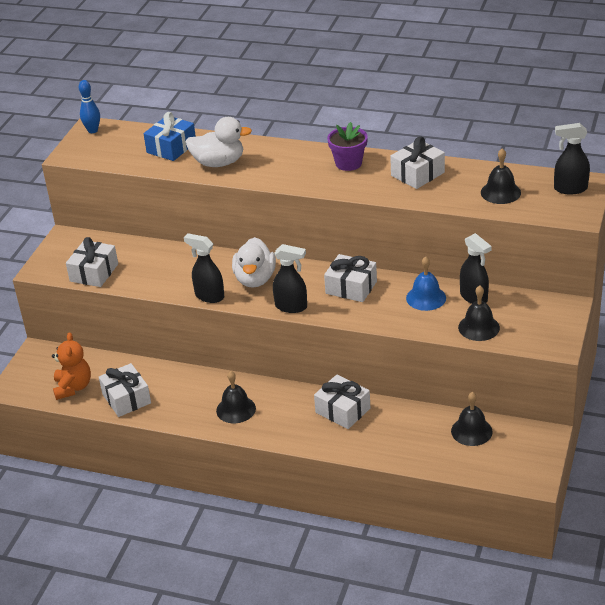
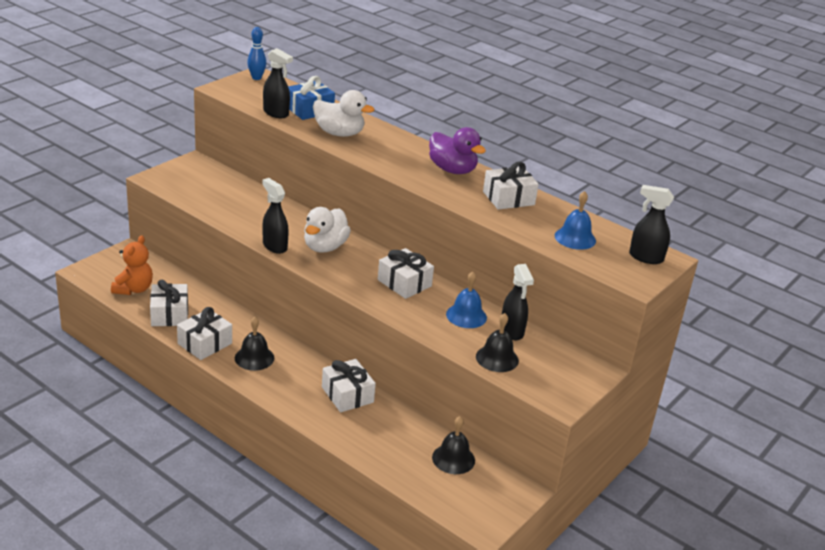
camera: 15 degrees right, 5 degrees down
white gift [66,237,118,287] -> white gift moved to [177,307,232,360]
black spray bottle [273,244,307,313] -> black spray bottle moved to [263,48,293,118]
purple flower pot [327,122,368,171] -> purple duck [429,127,486,174]
black bell [481,148,521,204] -> blue bell [555,191,596,250]

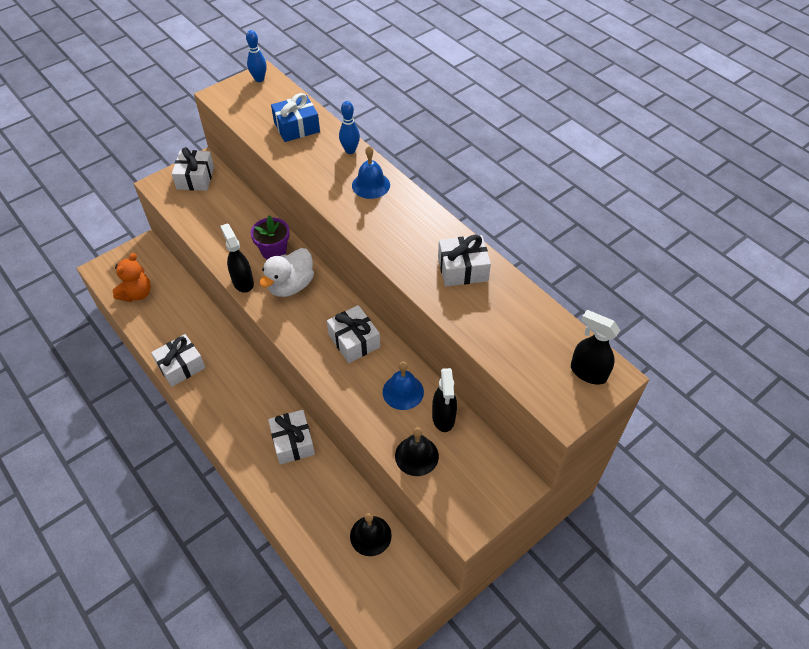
camera: 15 degrees right, 20 degrees up
white gift [150,279,188,326] -> white gift moved to [172,147,214,191]
black bell [235,317,274,371] -> none
black spray bottle [263,48,293,118] -> none
white duck [313,90,374,137] -> none
purple duck [429,127,486,174] -> none
blue bell [555,191,596,250] -> blue bell moved to [352,146,390,199]
none -> purple flower pot [250,215,290,259]
none -> blue bowling pin [339,101,360,154]

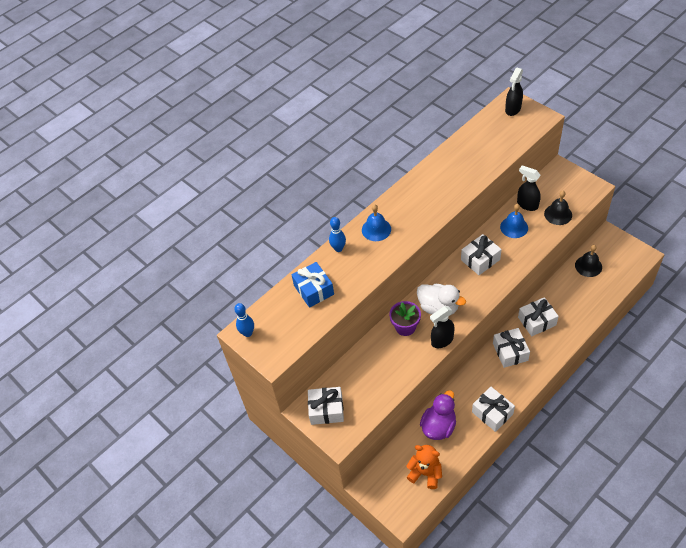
camera: 90 degrees left, 0 degrees up
black spray bottle [432,368,457,432] -> black spray bottle turned 135 degrees counterclockwise [517,165,541,211]
white gift [438,235,491,286] -> white gift moved to [493,328,530,368]
none -> purple duck [420,390,456,440]

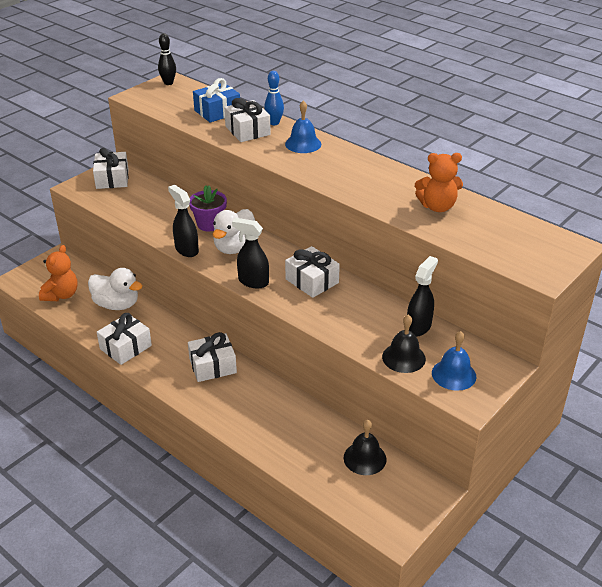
camera: 80 degrees right, 15 degrees down
blue bowling pin [234,303,254,337] -> black bowling pin [158,34,176,85]
purple duck [420,390,456,440] -> white duck [88,268,142,310]
blue bell [500,204,528,238] -> blue bell moved to [432,331,476,391]
black spray bottle [505,68,523,116] -> black spray bottle moved to [232,218,269,288]
white gift [518,297,559,336] -> white gift moved to [224,98,271,142]
none -> orange teddy bear [415,153,463,212]

